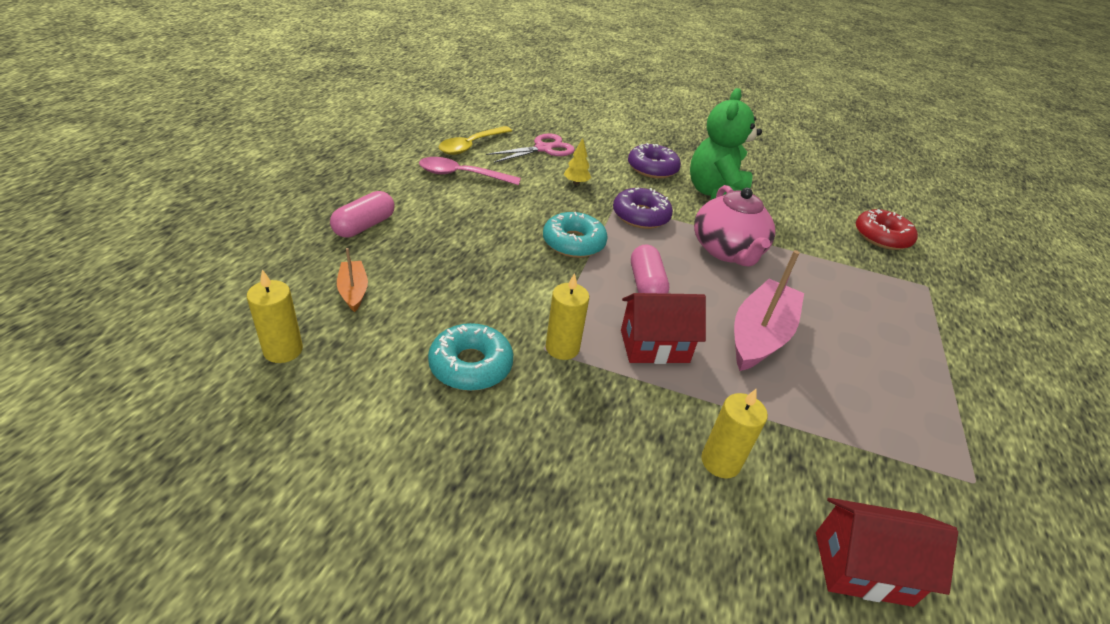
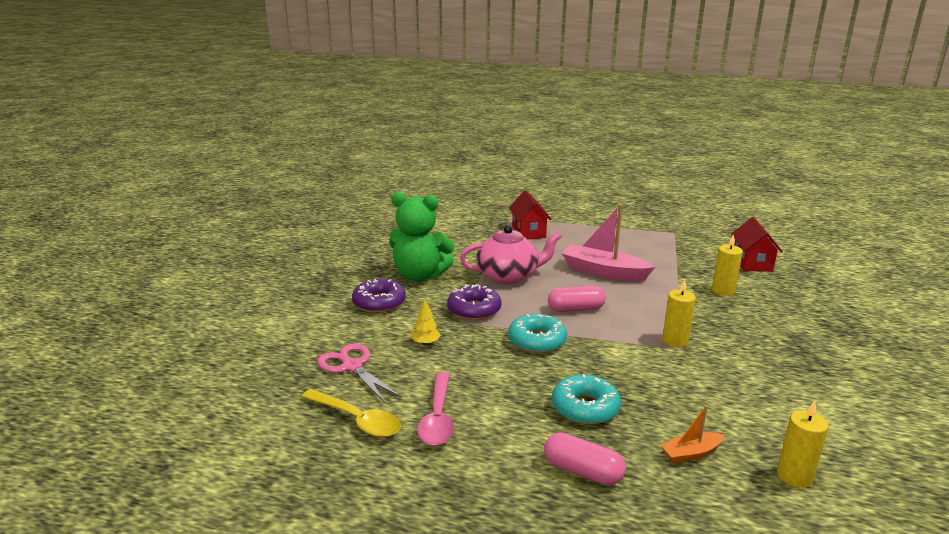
camera: 90 degrees left, 15 degrees down
turquoise donut [428,323,513,391] -> turquoise donut moved to [552,374,621,425]
red house [621,293,706,364] -> red house moved to [509,190,551,239]
red donut [856,209,918,250] -> none

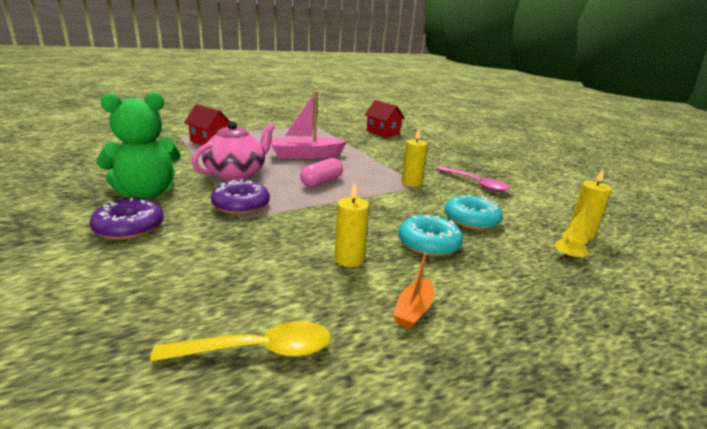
camera: 45 degrees left, 0 degrees up
pink scissors [317,344,401,403] -> none
yellow tree [412,299,440,345] -> yellow tree moved to [554,208,589,260]
pink spoon [417,372,454,446] -> pink spoon moved to [436,166,510,192]
turquoise donut [508,314,567,353] -> turquoise donut moved to [445,195,503,230]
pink capsule [544,432,626,485] -> none
orange boat [660,405,725,464] -> orange boat moved to [393,252,434,329]
yellow candle [712,234,743,296] -> yellow candle moved to [334,183,369,267]

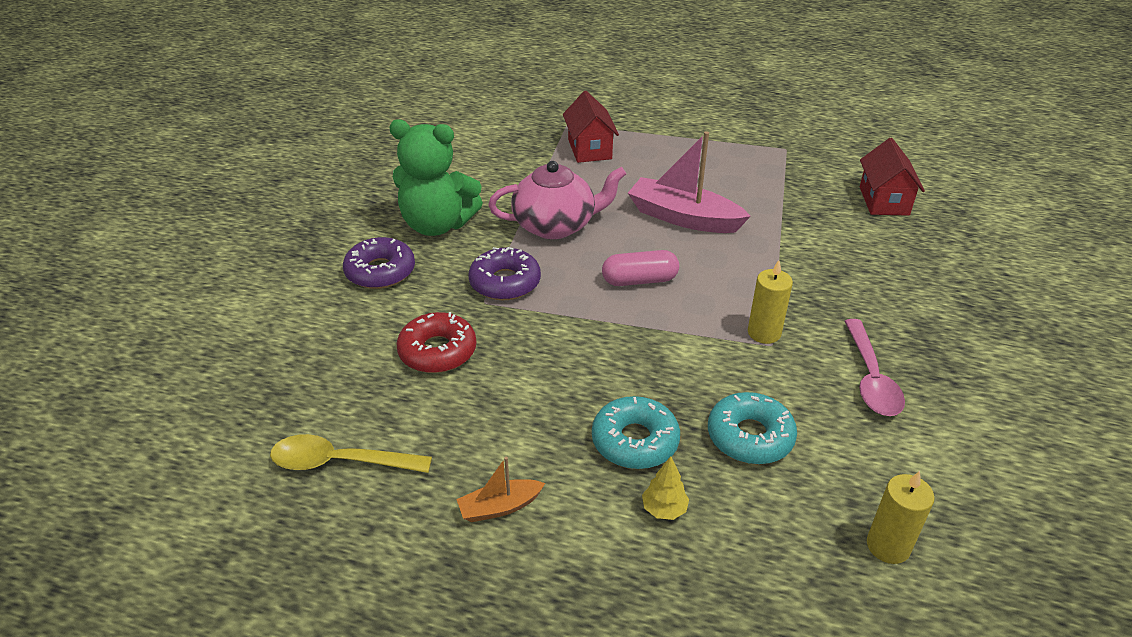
camera: 45 degrees right, 15 degrees up
yellow spoon [150,321,331,362] -> yellow spoon turned 150 degrees clockwise [270,434,432,473]
yellow candle [334,183,369,267] -> none
yellow tree [554,208,589,260] -> yellow tree moved to [642,456,689,520]
none -> red donut [396,312,477,373]

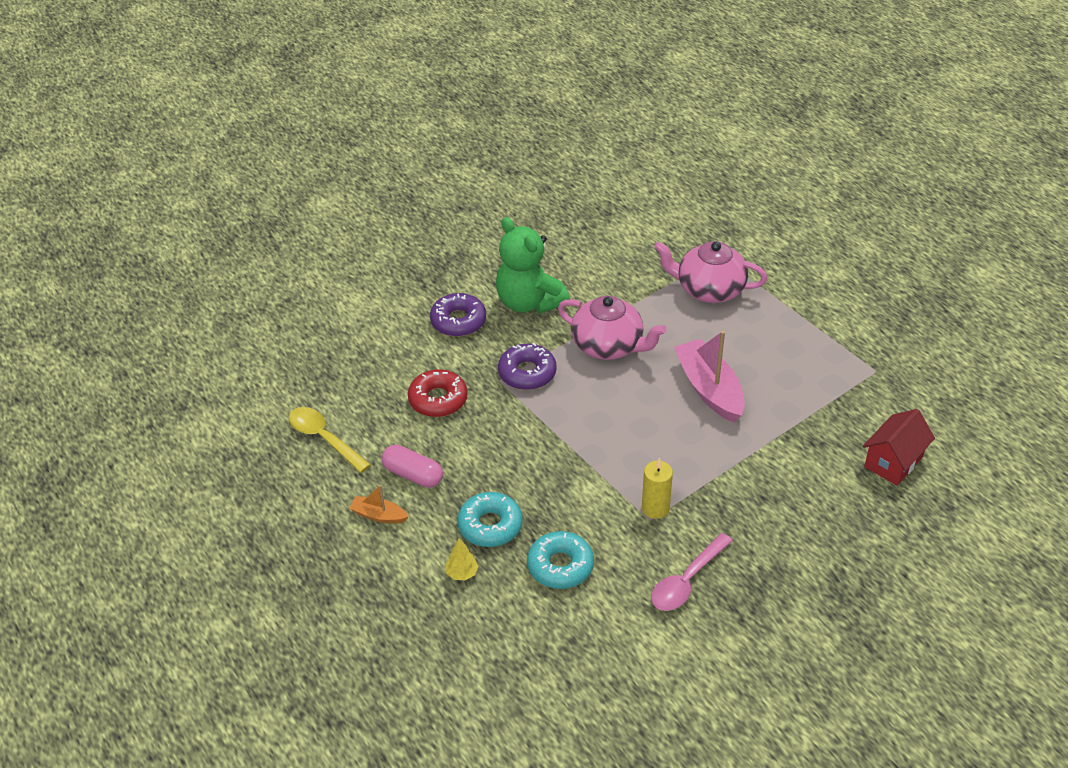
camera: 40 degrees right, 5 degrees up
red house [563,91,619,163] -> pink teapot [654,241,767,303]
pink capsule [602,250,679,286] -> pink capsule moved to [382,445,443,488]
yellow candle [867,471,935,564] -> none

